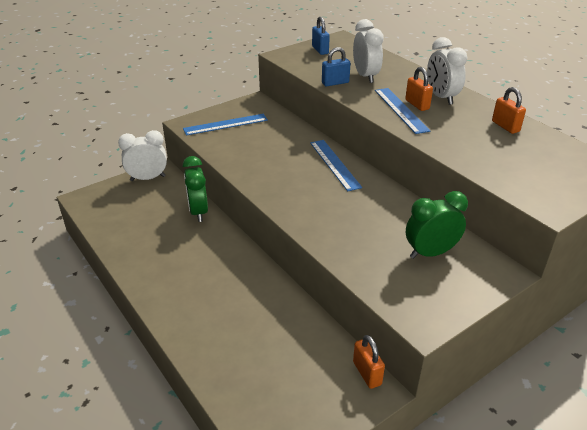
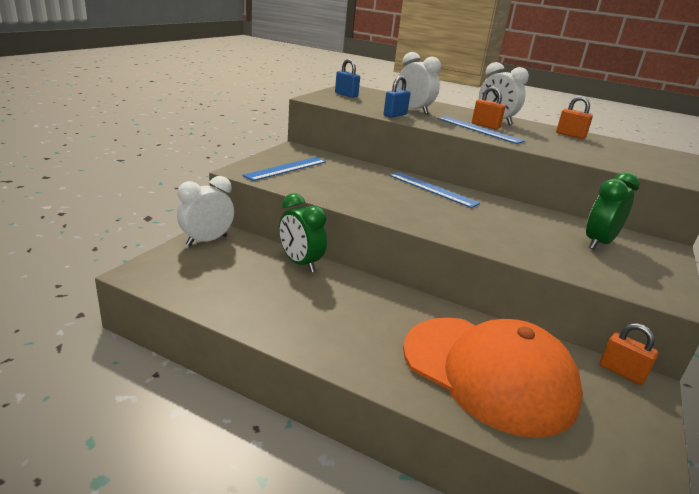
camera: 30 degrees left, 10 degrees down
none -> orange cap [403,318,583,438]

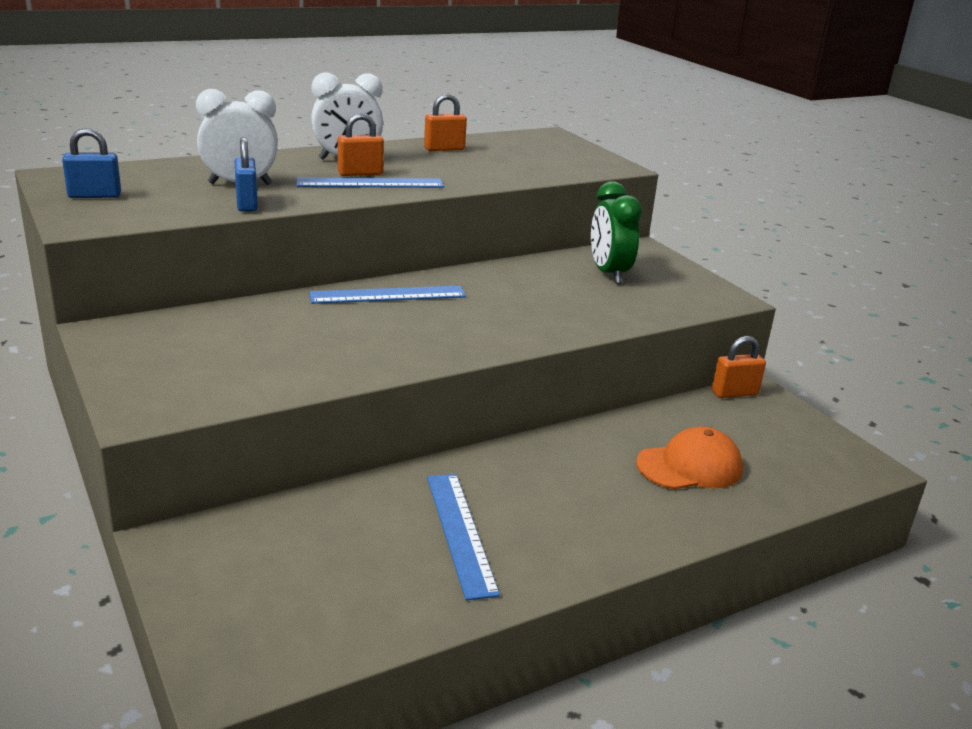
camera: 55 degrees left, 0 degrees up
white clock [177,176,234,246] -> none
blue ruler [242,157,326,181] -> blue ruler moved to [427,474,500,600]
green clock [279,193,327,272] -> none
orange cap [403,318,583,438] -> orange cap [636,427,743,489], size x0.51

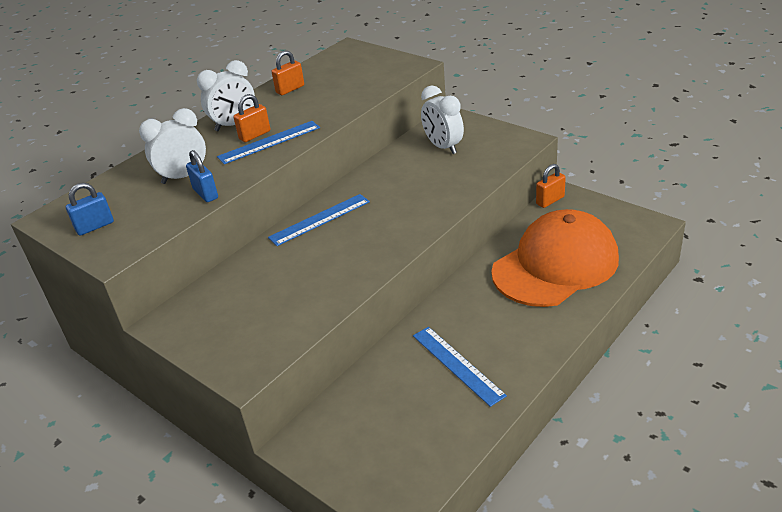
camera: 15 degrees left, 10 degrees up
green clock [591,181,642,284] -> white clock [421,85,464,154]
orange cap [636,427,743,489] -> orange cap [491,209,619,307], size x1.97

